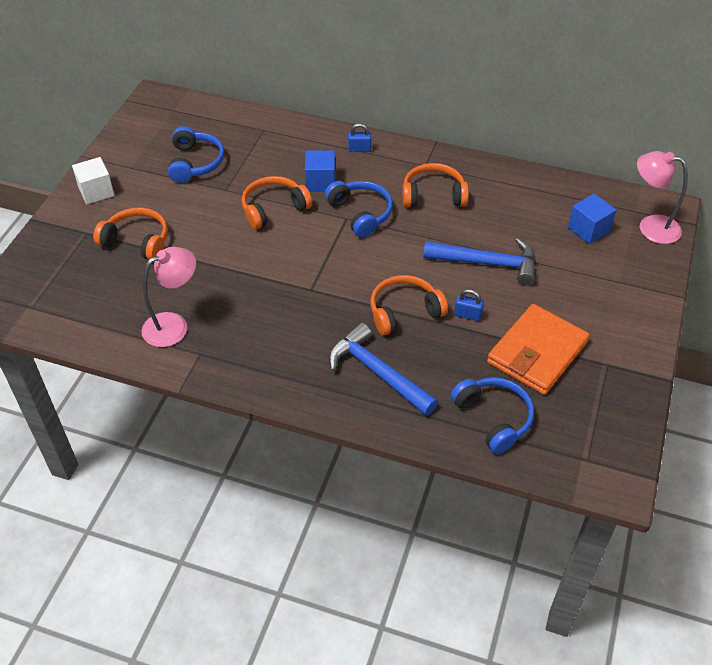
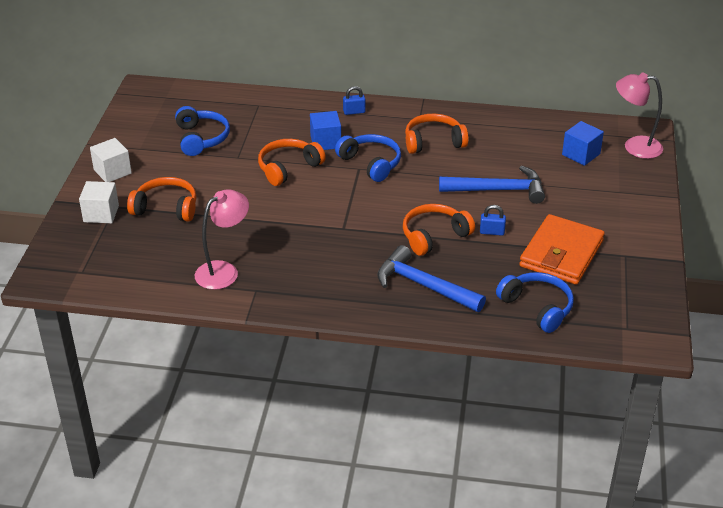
camera: 10 degrees left, 10 degrees down
none -> white cube [79,181,119,223]

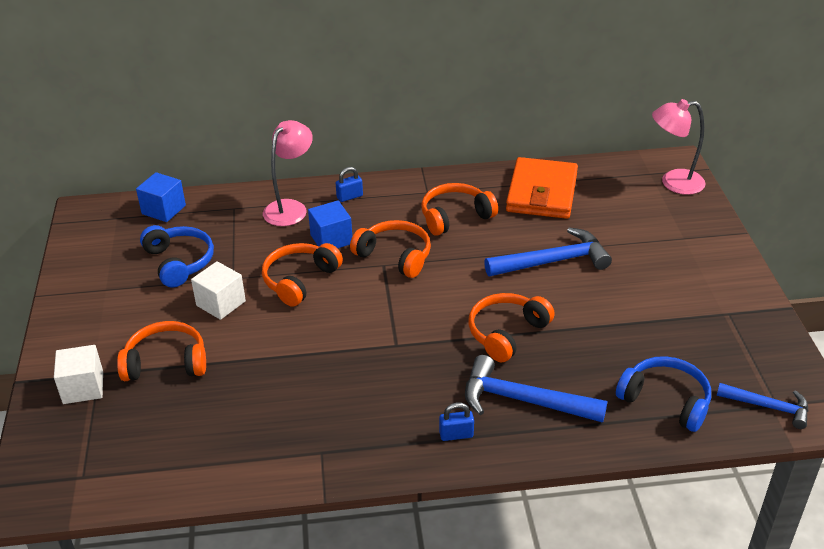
camera: 15 degrees left, 0 degrees up
white cube [90,138,132,182] -> white cube moved to [191,261,246,320]
pink lamp [195,189,249,290] -> pink lamp moved to [263,120,313,226]
blue headphones [335,134,401,182] -> orange headphones [350,220,431,278]
blue padlock [480,205,506,236] -> blue padlock moved to [439,402,474,441]
orange wallet [519,214,605,285] -> orange wallet moved to [506,157,578,219]
blue cube [562,121,604,166] -> blue cube moved to [136,172,186,222]
none -> blue hammer [717,383,809,429]

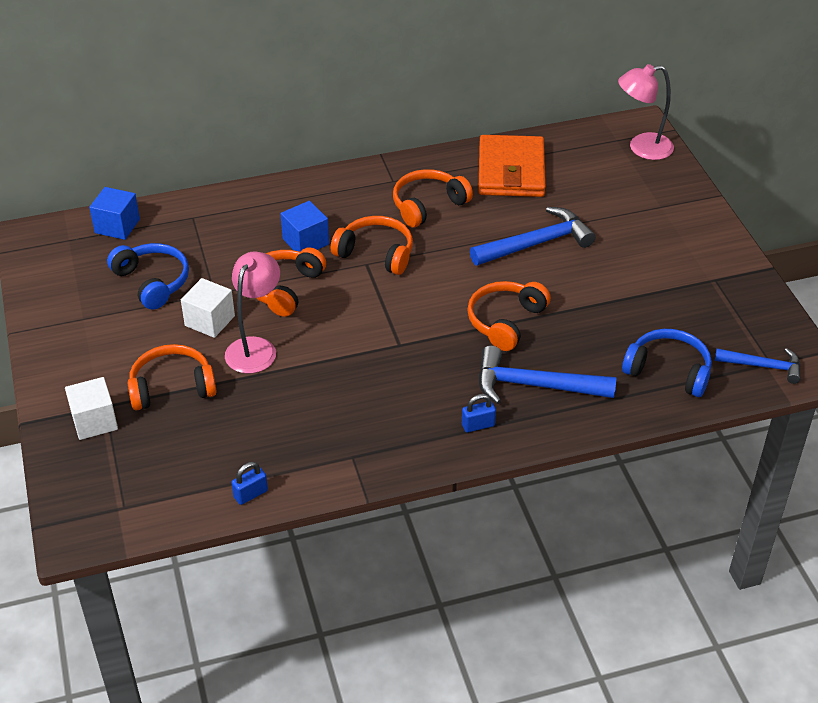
camera: 10 degrees left, 5 degrees up
pink lamp [263,120,313,226] -> pink lamp moved to [225,251,280,374]
blue padlock [336,167,363,202] -> blue padlock moved to [231,462,268,505]

